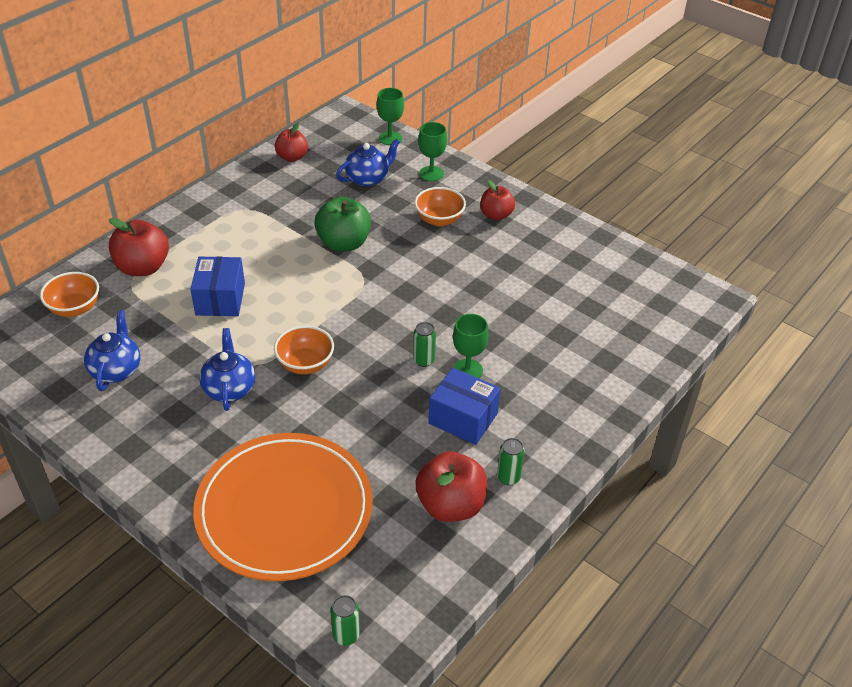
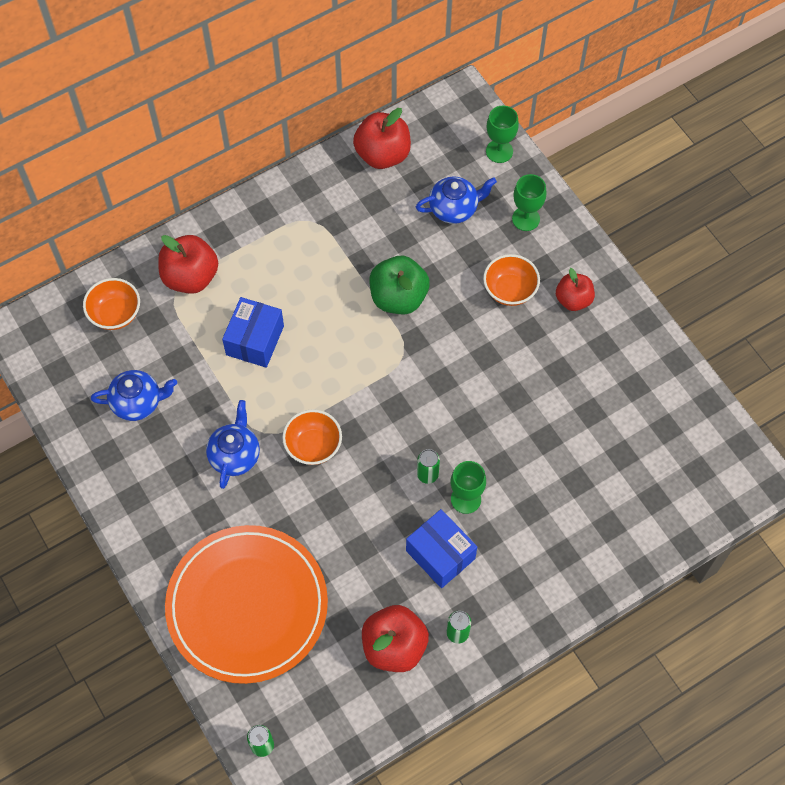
camera: 20 degrees right, 20 degrees up
blue teapot [84,310,140,391] -> blue teapot turned 60 degrees clockwise [91,370,177,421]
red apple [275,123,308,162] -> red apple [353,108,411,169], size x1.54

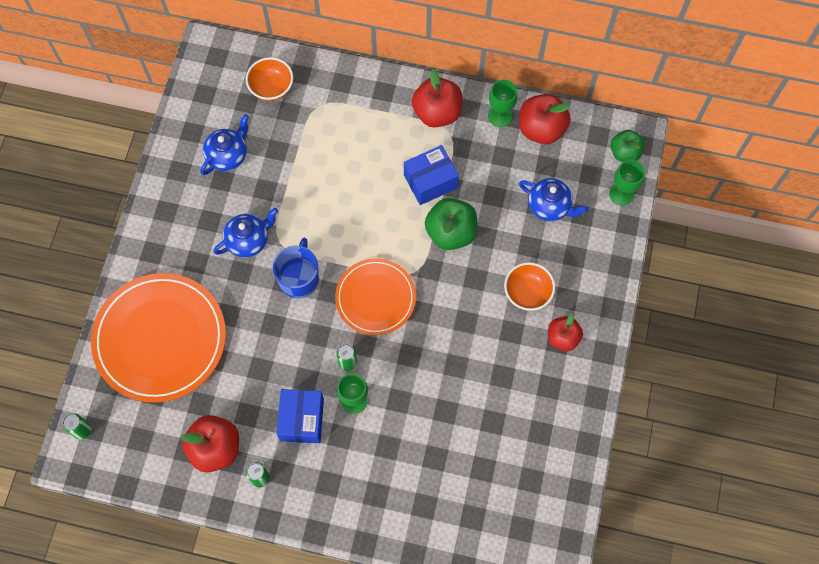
camera: 45 degrees right, 5 degrees up
blue teapot [91,370,177,421] -> blue teapot turned 90 degrees counterclockwise [201,114,249,175]
red apple [158,235,218,294] -> red apple moved to [412,69,463,127]
blue box [222,297,284,368] -> blue box moved to [404,145,459,205]
orange bowl [282,409,342,465] -> blue mug [273,238,319,299]
green goblet [512,174,546,231] -> green goblet moved to [488,80,518,127]
none -> orange plate [335,258,416,335]
none -> green apple [611,130,645,162]

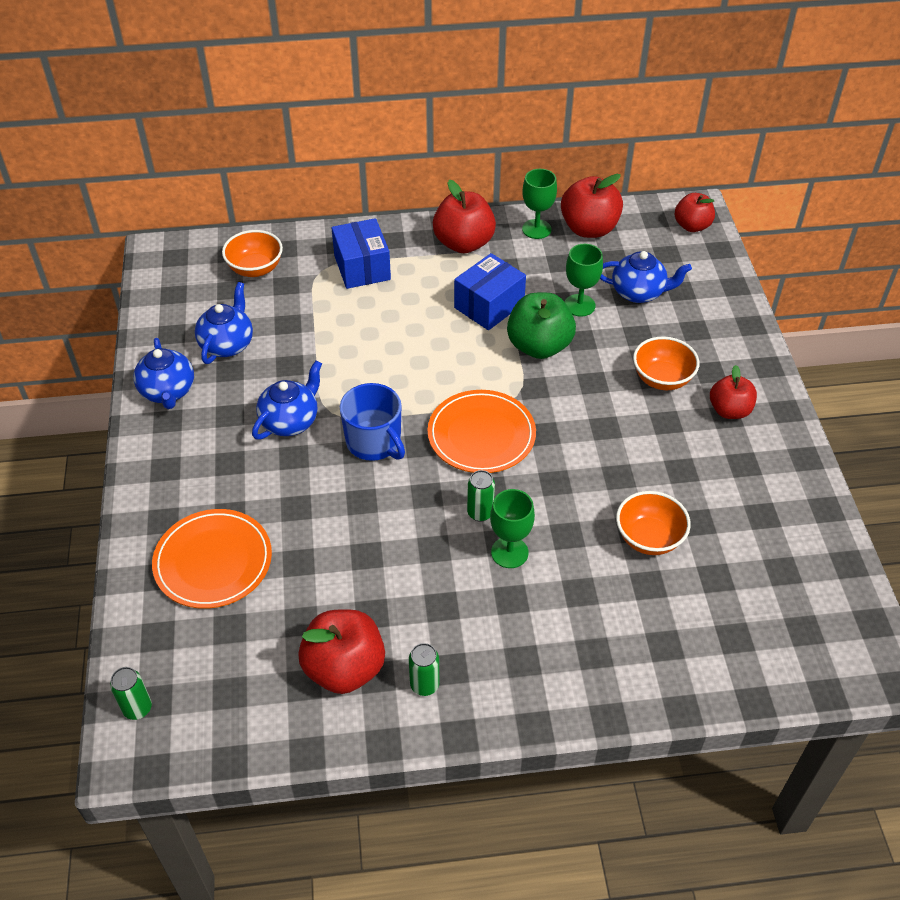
camera: 20 degrees left, 20 degrees down
orange plate [91,273,226,403] -> orange plate [152,509,272,609], size x0.61
blue mug [273,238,319,299] -> blue mug turned 150 degrees clockwise [340,383,405,461]
blue box [277,389,324,443] -> blue box moved to [332,218,391,289]
green goblet [609,160,645,206] -> green goblet moved to [565,244,603,317]
green apple [611,130,645,162] -> red apple [675,193,715,232]
none -> blue teapot [134,338,194,409]
none -> orange bowl [616,491,691,555]

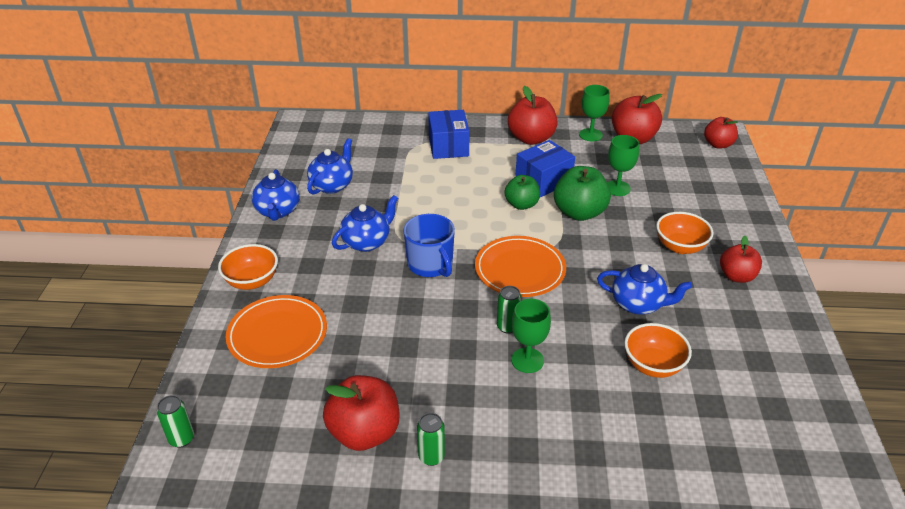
camera: 10 degrees right, 10 degrees down
orange bowl [222,230,283,277] -> orange bowl moved to [218,244,278,290]
blue teapot [600,251,692,303] -> blue teapot moved to [597,264,692,314]
none -> green apple [504,175,540,210]

